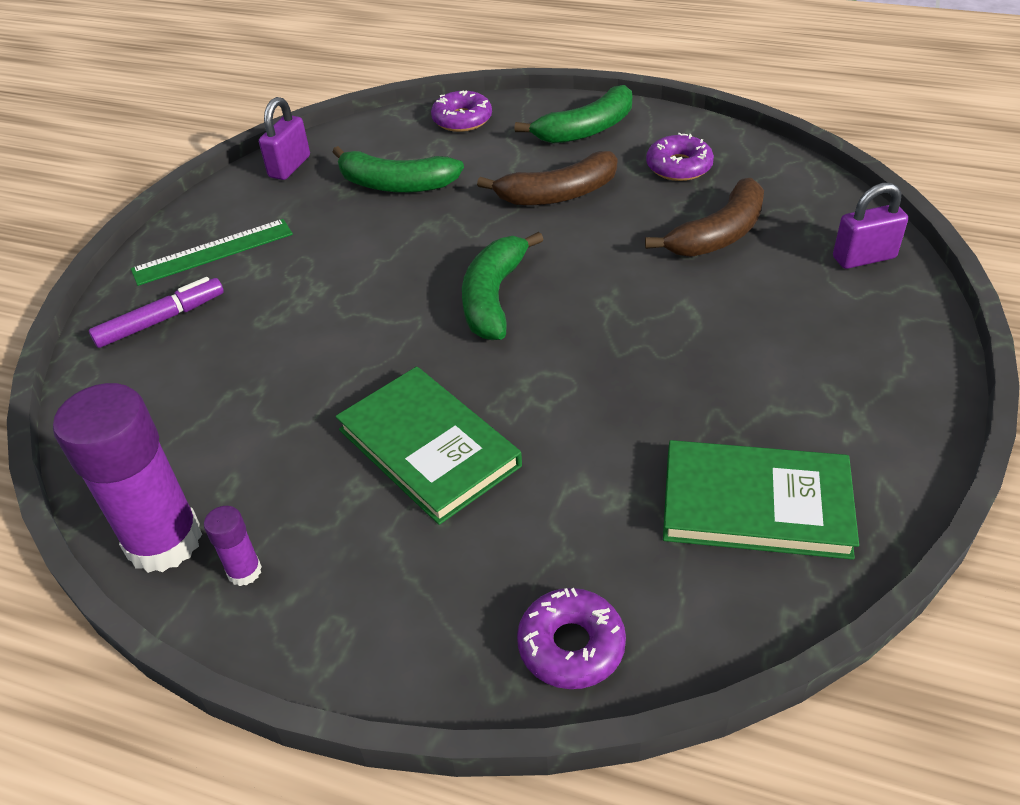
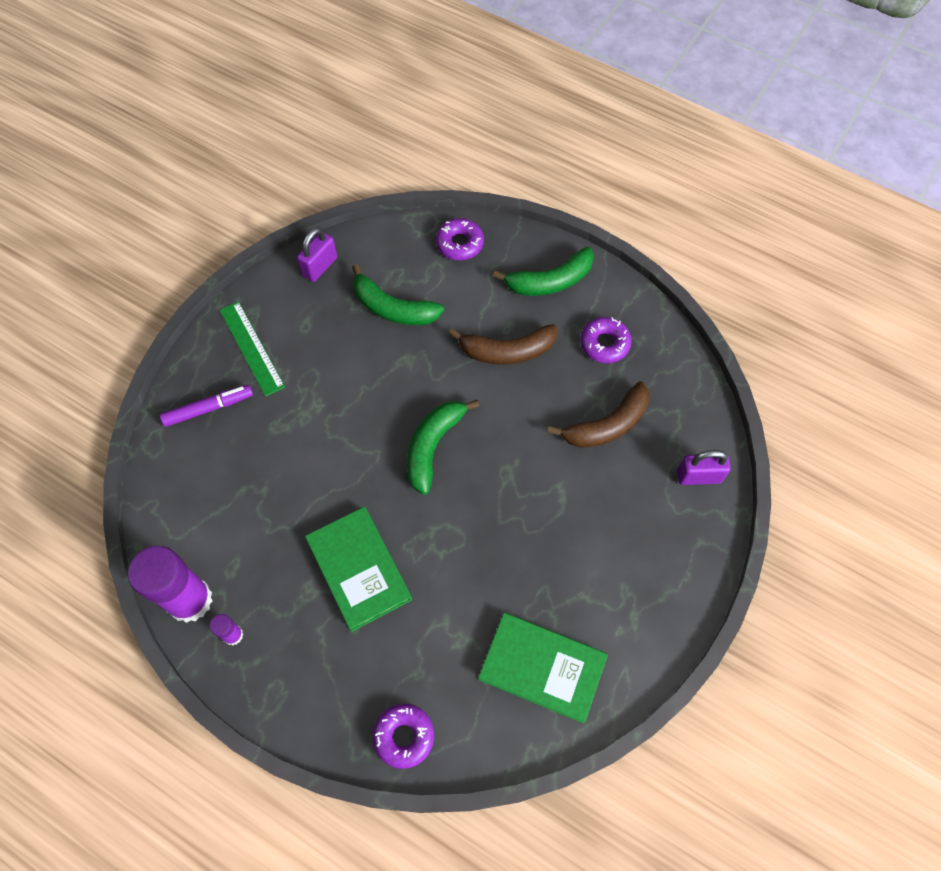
camera: 10 degrees right, 20 degrees up
green ruler [131,219,293,286] -> green ruler turned 75 degrees clockwise [220,301,285,397]

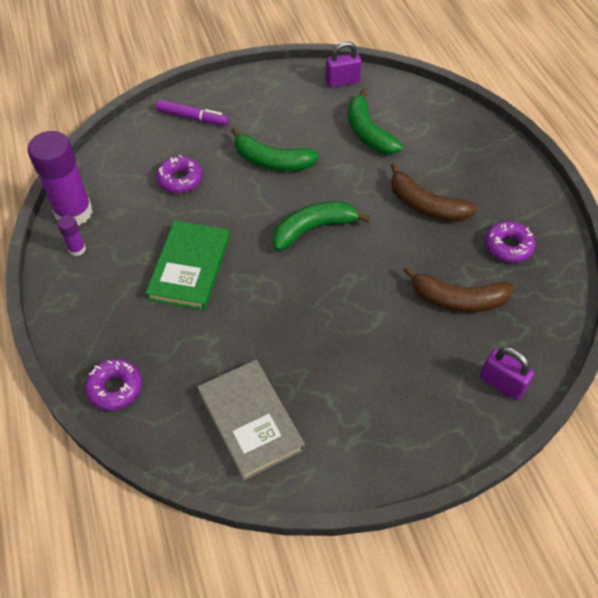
camera: 40 degrees right, 10 degrees down
green ruler [220,301,285,397] -> none
purple donut [436,218,484,261] -> purple donut moved to [156,155,202,193]
green book [478,613,608,723] -> grey book [197,360,305,481]
green banana [493,247,594,296] -> green banana moved to [231,127,319,171]

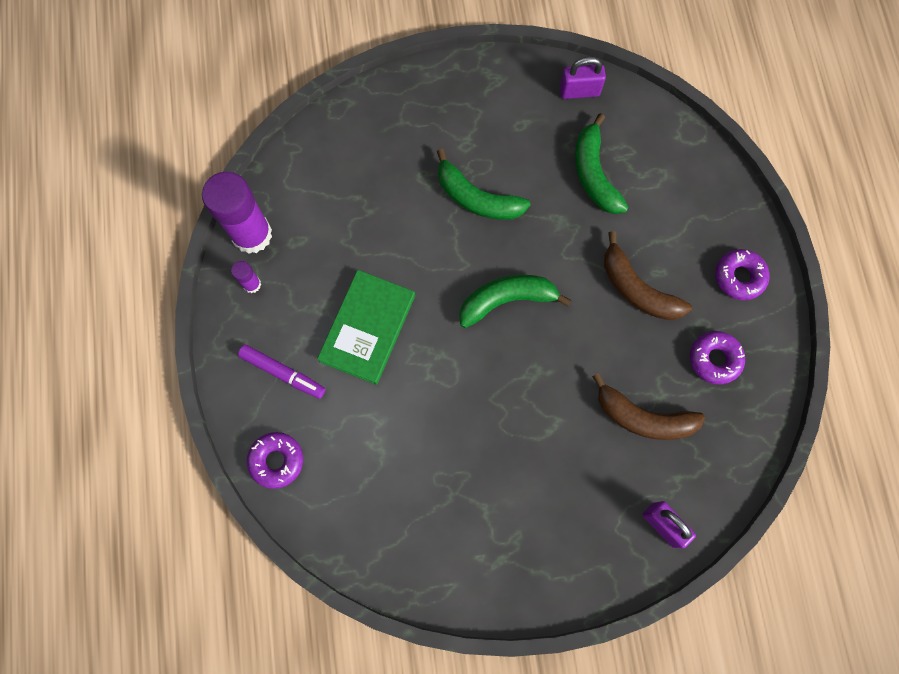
camera: 10 degrees right, 20 degrees up
purple marker [156,100,229,126] -> purple marker moved to [238,344,325,399]
purple donut [156,155,202,193] -> purple donut moved to [716,249,769,300]
grey book [197,360,305,481] -> none

